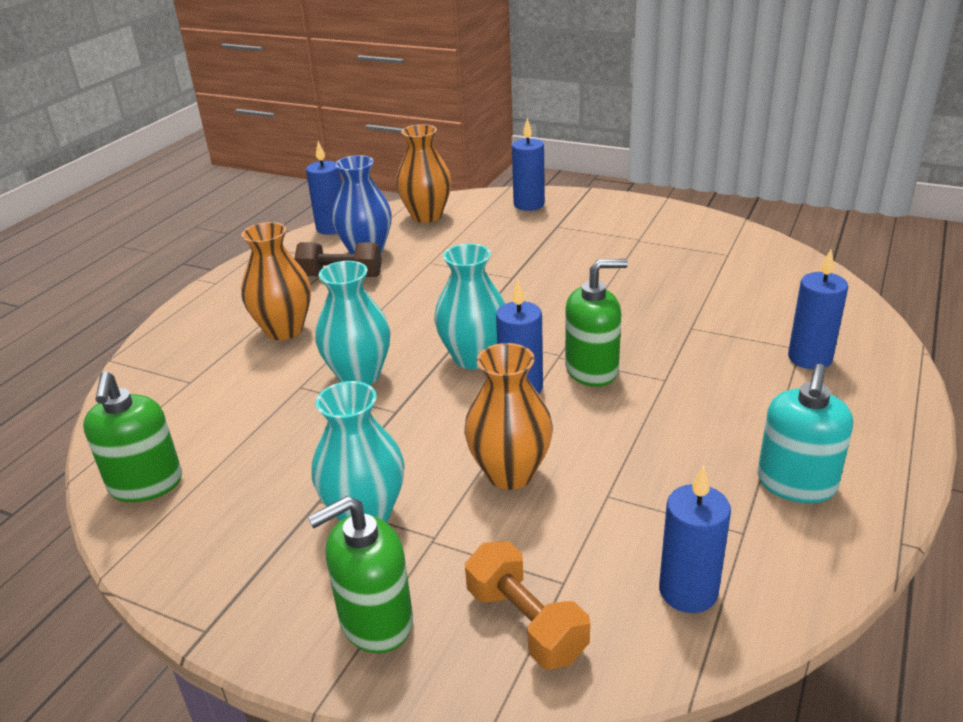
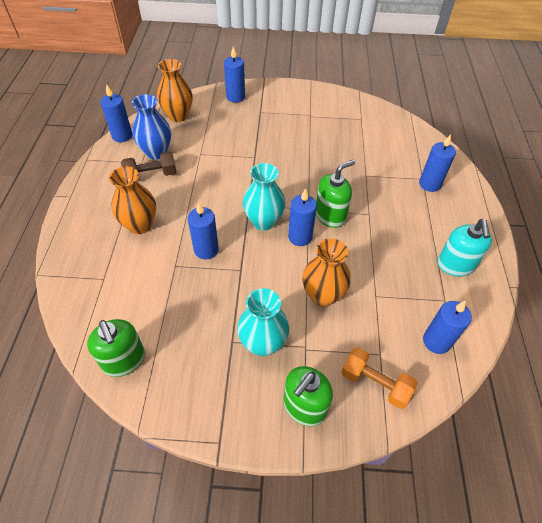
camera: 25 degrees left, 20 degrees up
turquoise vase [315,261,391,385] -> blue candle [188,202,219,259]

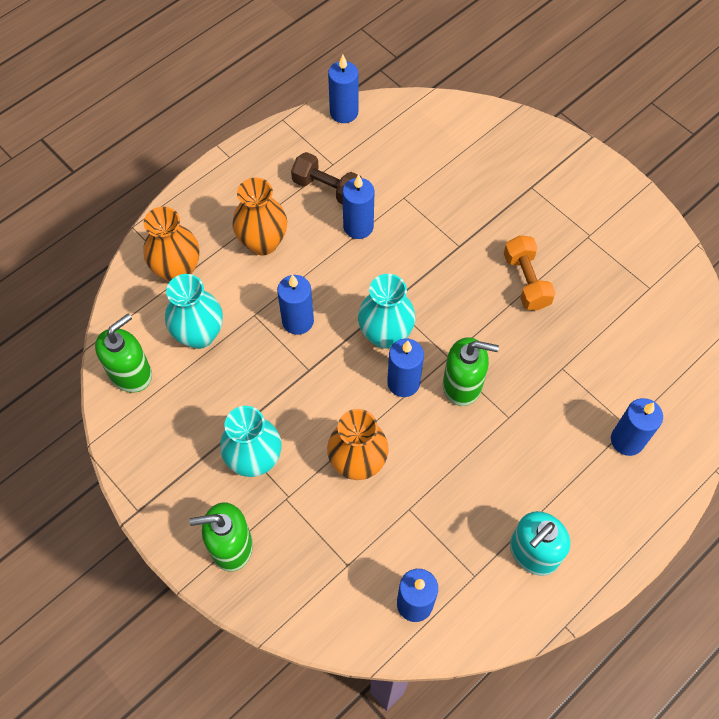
camera: 45 degrees right, 10 degrees up
green soap dispenser [87,319,145,377] -> green soap dispenser turned 150 degrees counterclockwise [95,314,152,393]
blue vase [132,94,171,160] -> none
orange vase [157,59,193,122] -> orange vase moved to [143,207,200,282]
blue candle [224,46,245,103] -> blue candle moved to [342,174,375,239]
orange dumbbell [341,347,417,409] -> orange dumbbell moved to [504,235,555,310]
none -> turquoise vase [165,274,223,349]

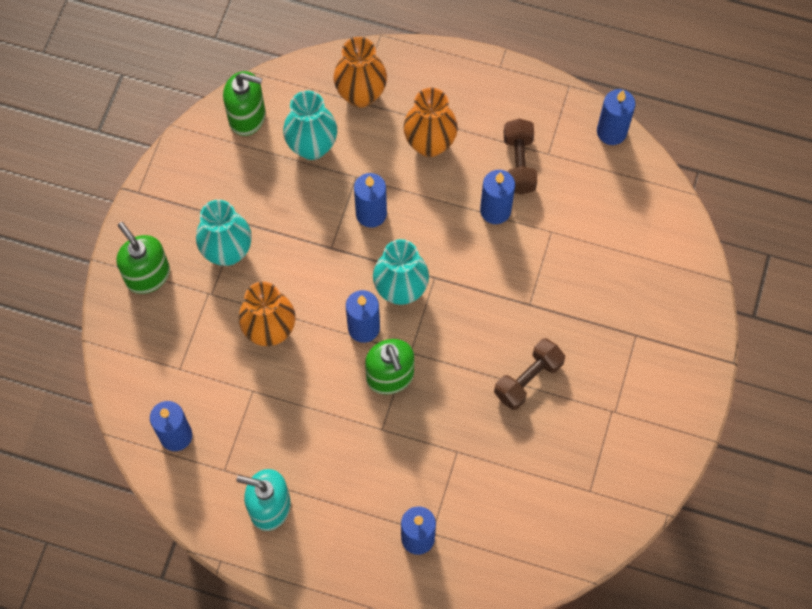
camera: 60 degrees right, 5 degrees up
orange dumbbell [504,235,555,310] -> brown dumbbell [494,338,565,410]

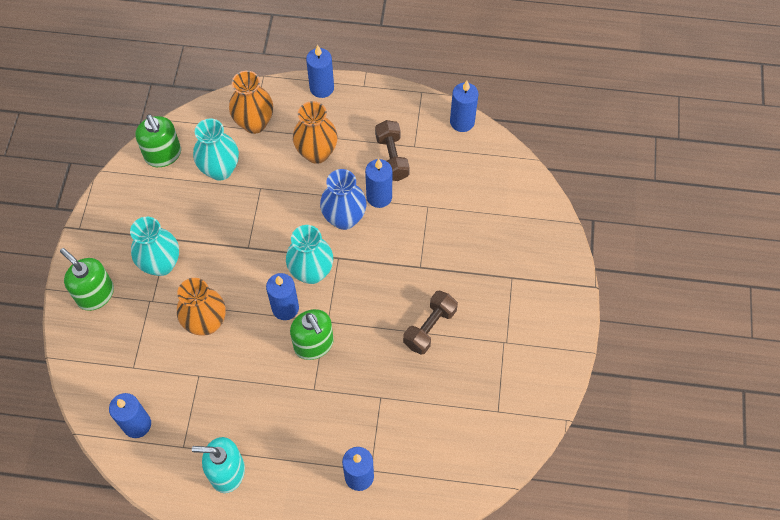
camera: 10 degrees left, 5 degrees down
green soap dispenser [223,71,265,136] -> green soap dispenser turned 60 degrees clockwise [135,114,181,167]
blue candle [354,173,387,228] -> blue candle moved to [306,45,334,98]
none -> blue vase [320,169,366,230]

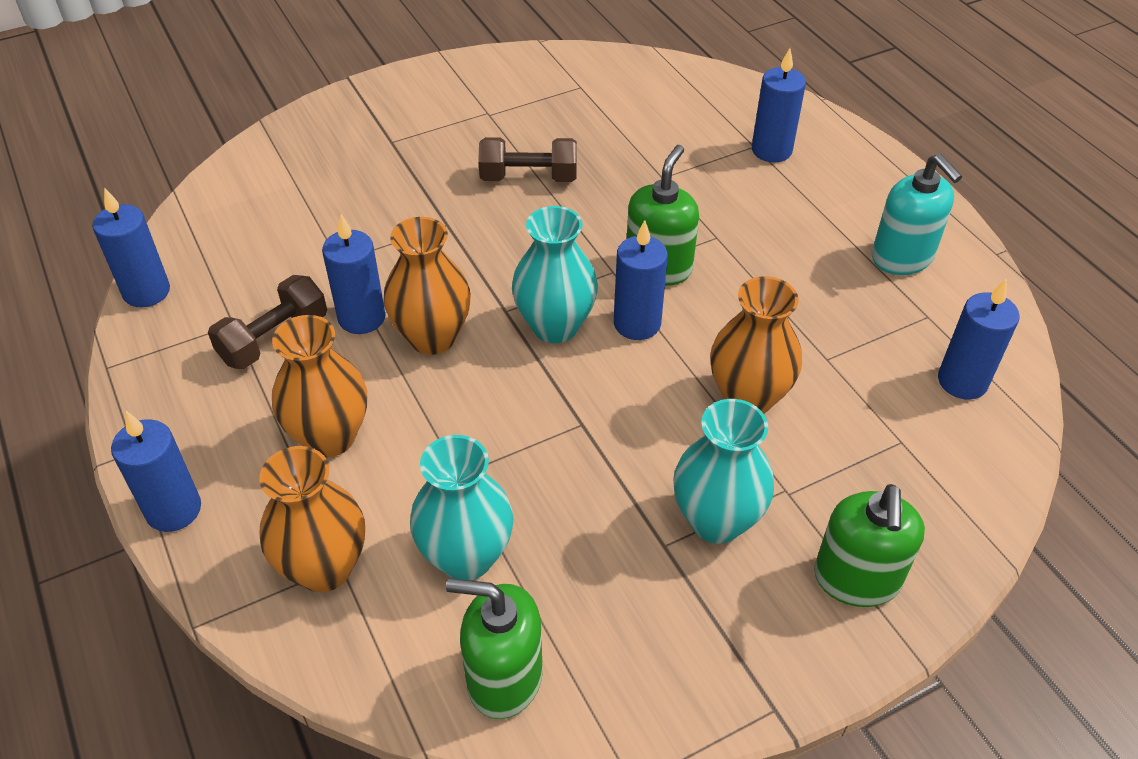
camera: 125 degrees left, 15 degrees down
green soap dispenser [135,114,181,167] -> green soap dispenser turned 105 degrees counterclockwise [446,578,543,719]
blue vase [320,169,366,230] -> orange vase [384,217,471,355]

